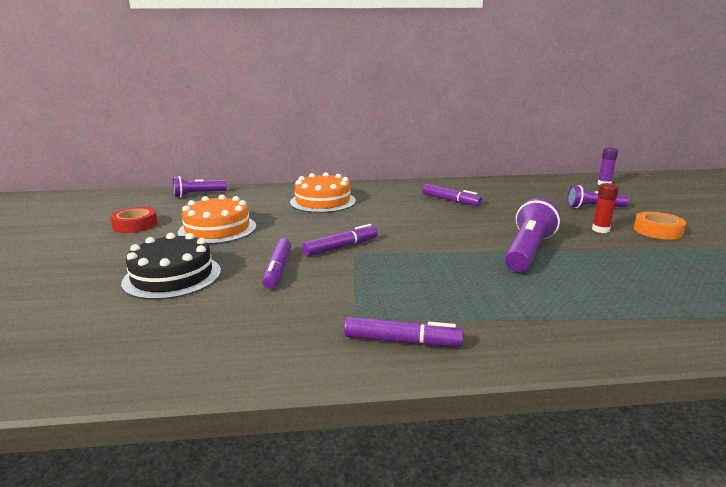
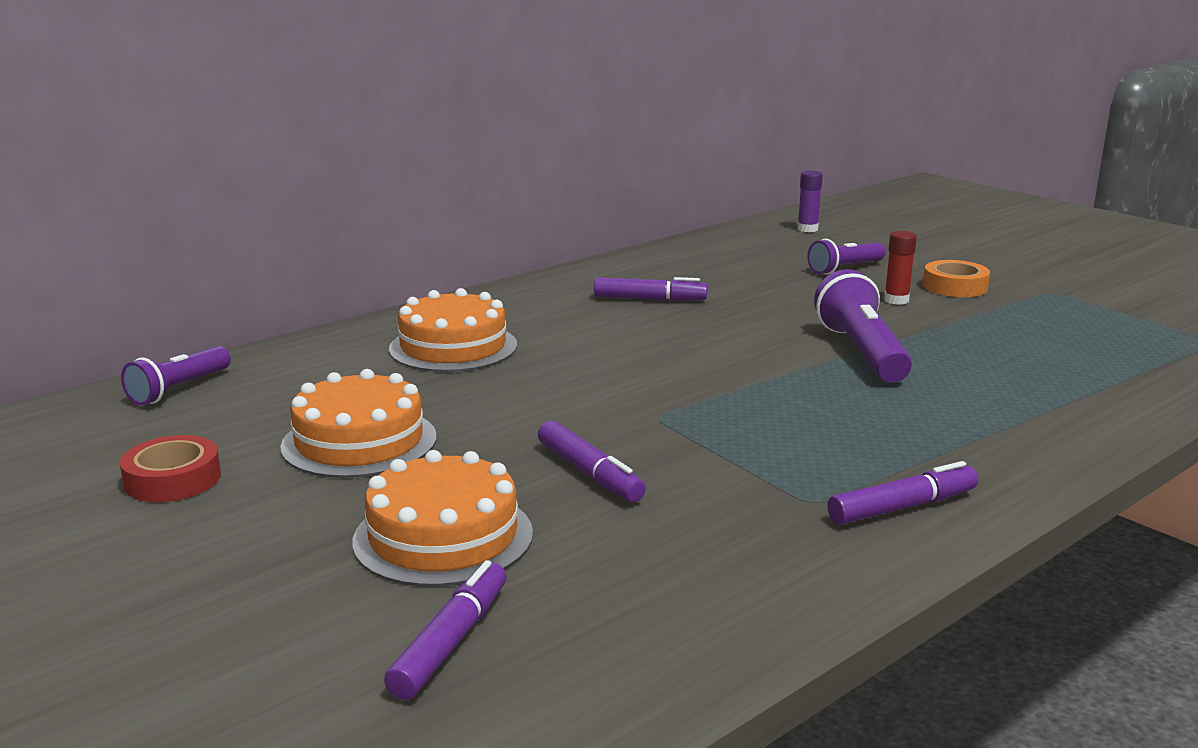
camera: 35 degrees left, 0 degrees up
black cake [121,233,221,300] -> orange cake [352,450,533,587]
purple marker [303,224,378,256] -> purple marker moved to [384,560,506,700]

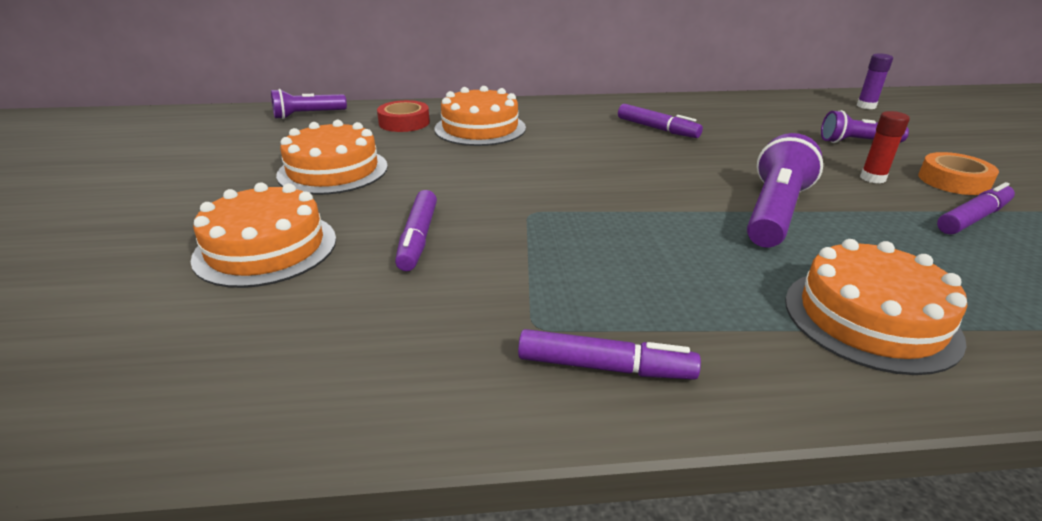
camera: 35 degrees right, 10 degrees up
red tape [120,435,221,502] -> red tape moved to [377,100,430,132]
purple marker [384,560,506,700] -> purple marker moved to [937,182,1015,235]
none -> orange cake [785,239,967,375]

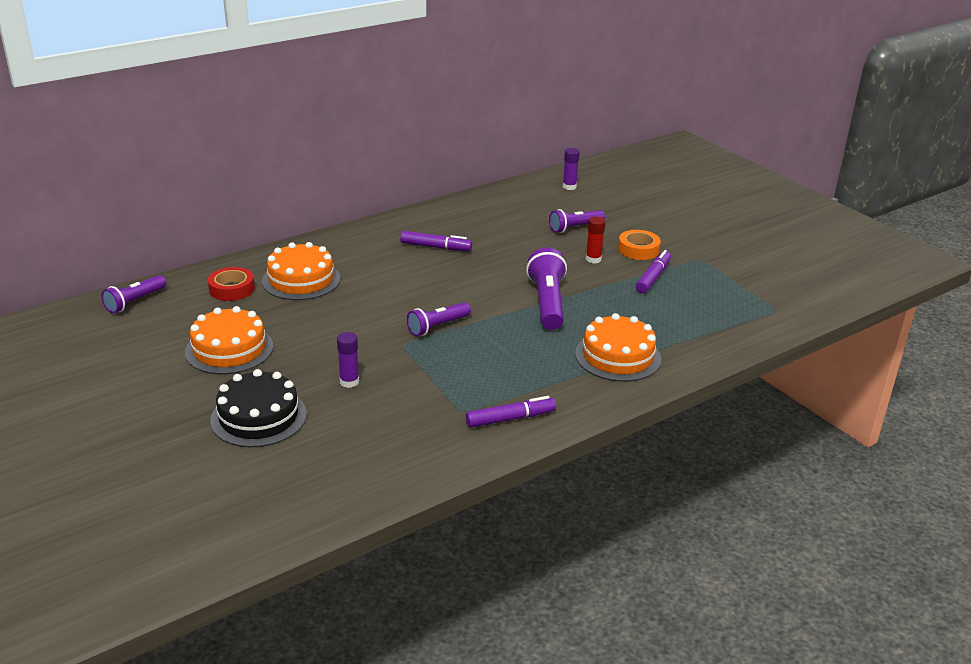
camera: 30 degrees left, 0 degrees up
orange cake [191,182,336,288] -> black cake [210,369,307,447]
purple marker [395,190,437,271] -> purple glue stick [337,332,359,388]
none -> purple flashlight [407,302,471,336]

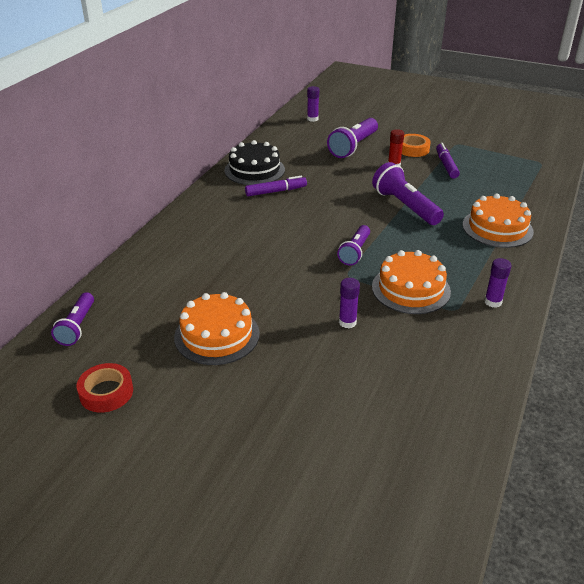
camera: 30 degrees left, 5 degrees up
red tape [208,267,255,301] -> red tape moved to [77,363,133,413]
black cake [210,369,307,447] -> black cake moved to [224,140,285,185]
orange cake [262,242,341,300] -> orange cake moved to [372,250,451,314]
purple marker [466,396,556,428] -> purple glue stick [484,258,511,308]
purple flashlight [549,209,605,233] -> purple flashlight [327,118,378,158], size x1.56

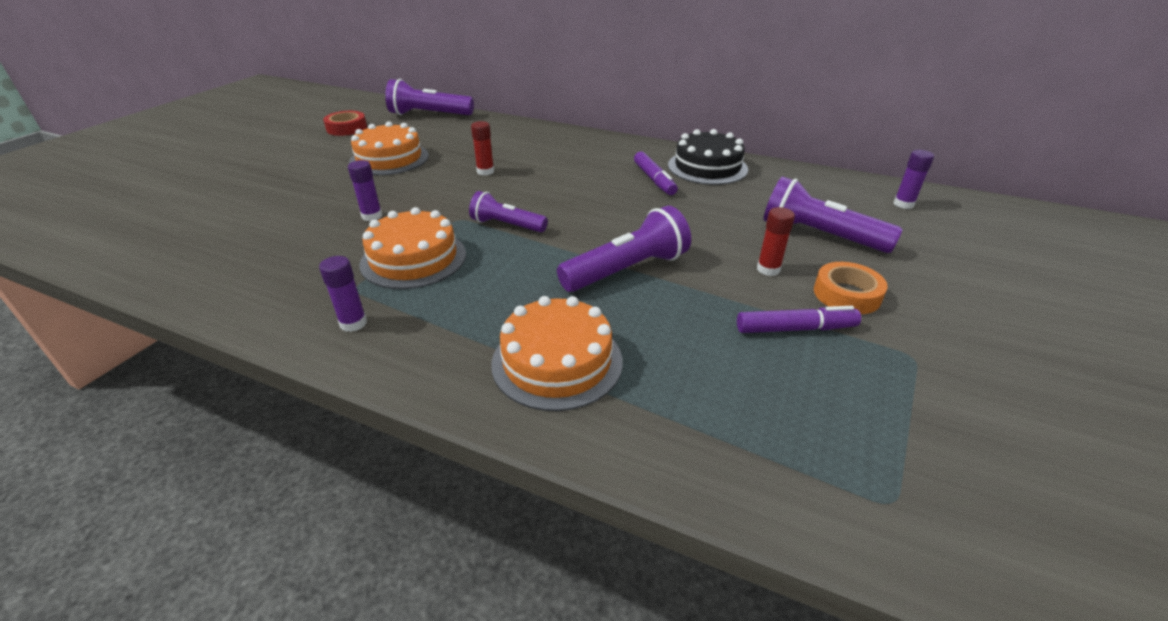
camera: 90 degrees right, 0 degrees up
purple flashlight [51,292,94,346] -> purple flashlight [385,79,474,115], size x1.56
none -> red glue stick [471,121,494,176]

